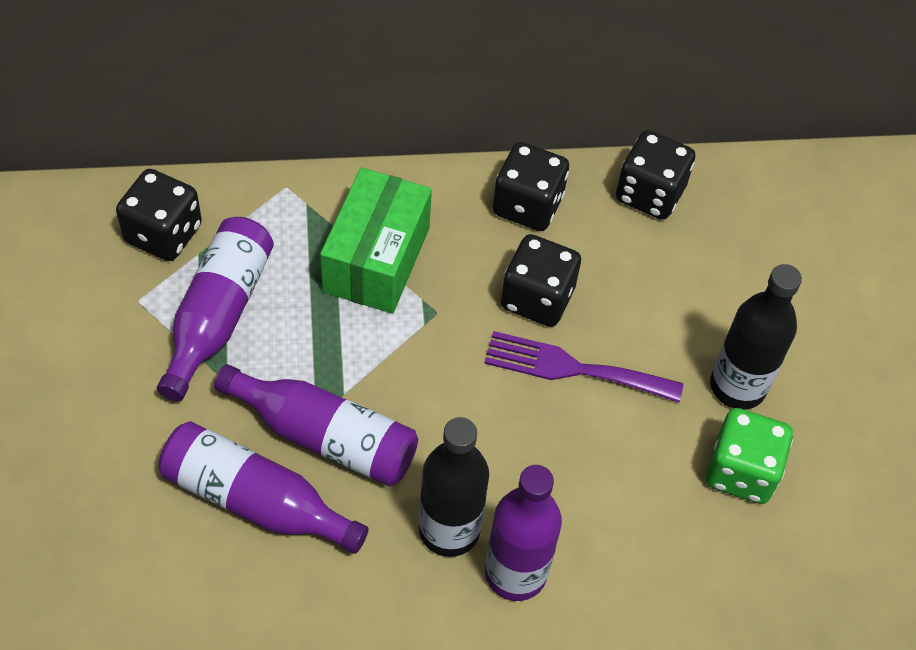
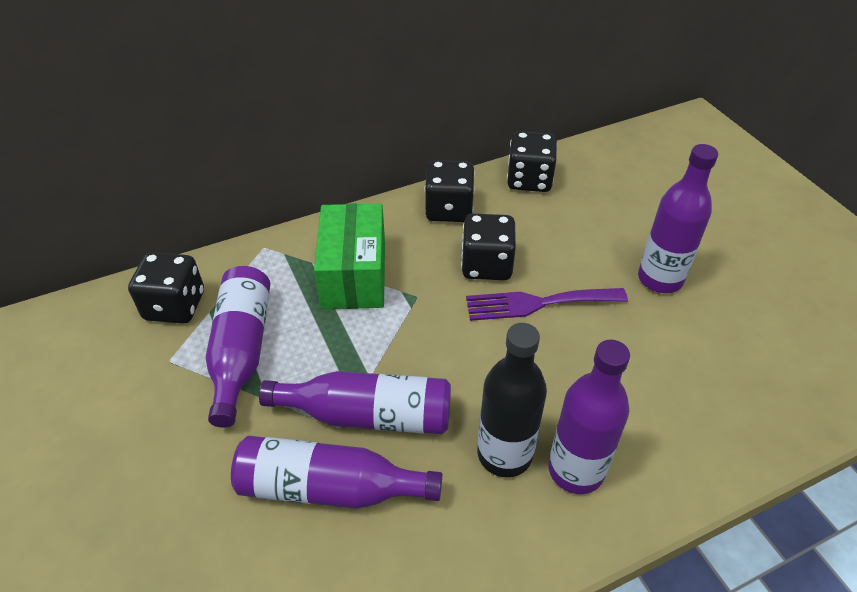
camera: 15 degrees left, 10 degrees down
green dice [706,408,793,504] -> none
black bottle [710,264,802,410] -> purple bottle [638,144,718,293]

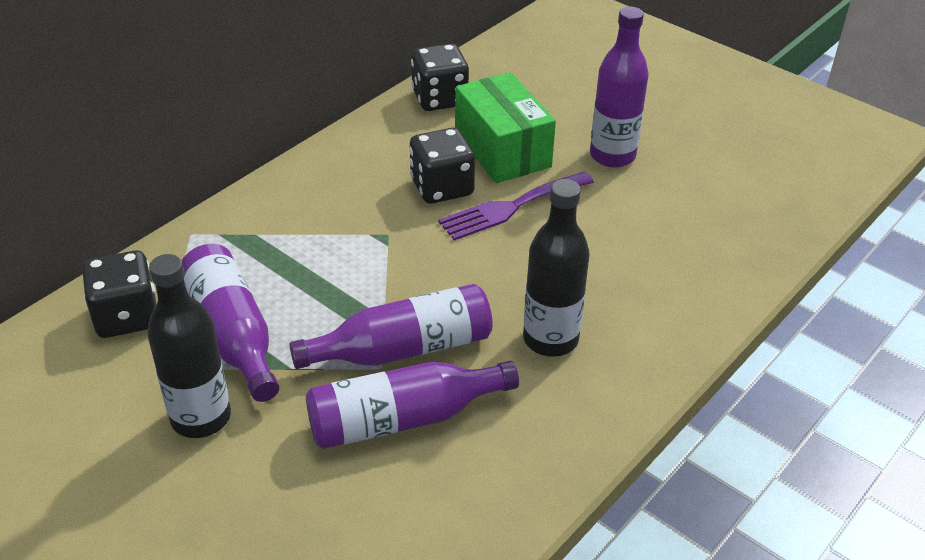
camera: 25 degrees left, 5 degrees down
green box [314,204,385,309] -> green box moved to [455,72,556,183]
black dice [425,160,475,222] -> none
purple bottle [548,340,630,494] -> none
none -> black bottle [147,254,231,438]

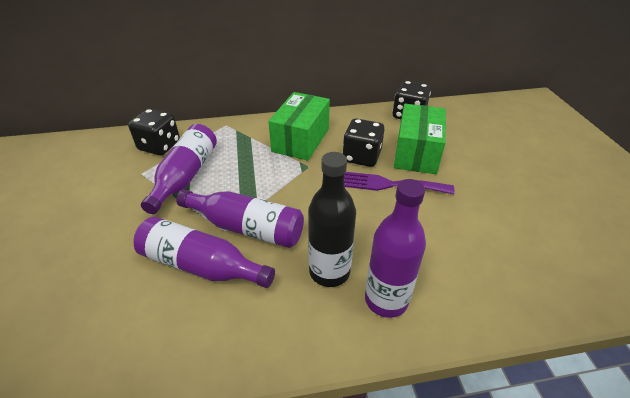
camera: 40 degrees right, 0 degrees up
black bottle [147,254,231,438] -> none
purple bottle [590,7,649,168] -> purple bottle moved to [365,179,426,318]
none -> green box [268,92,330,161]

